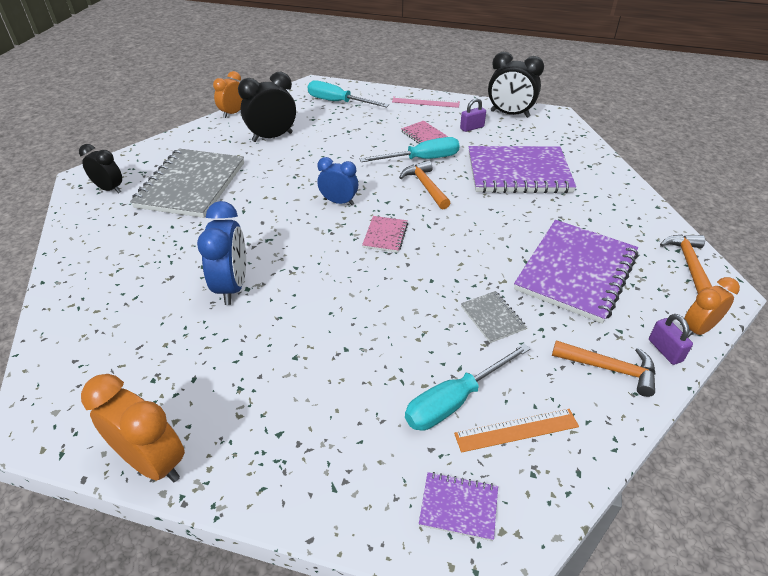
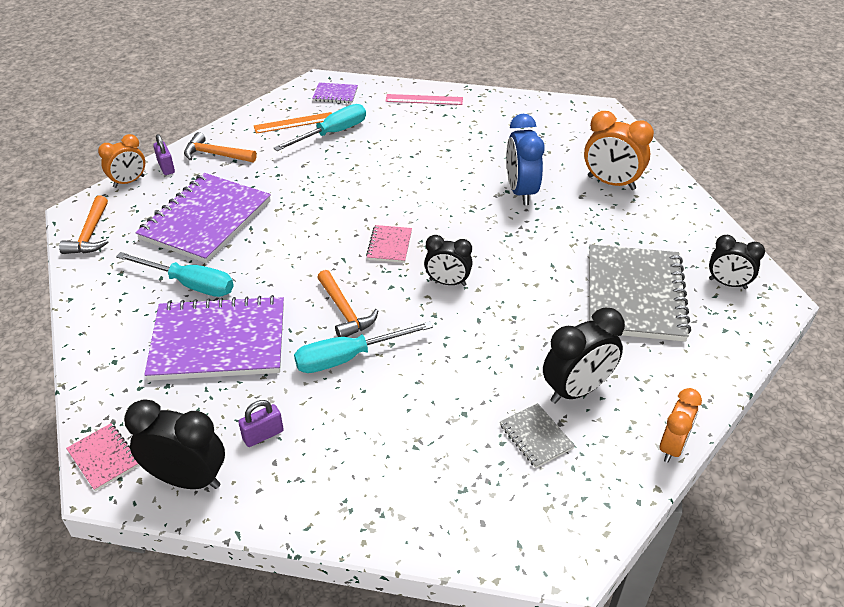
camera: 175 degrees right, 0 degrees up
orange clock [81,374,185,482] -> orange clock moved to [584,111,654,190]
turquoise screwdriver [308,80,389,107] -> turquoise screwdriver moved to [116,252,234,297]
blue clock [317,157,358,205] -> black clock [424,235,473,286]
pink ruler [392,96,460,108] -> pink ruler moved to [385,94,463,105]
pink notebook [401,121,447,143] -> pink notebook moved to [66,423,139,491]
grey notebook [461,291,527,343] -> grey notebook moved to [500,403,575,468]

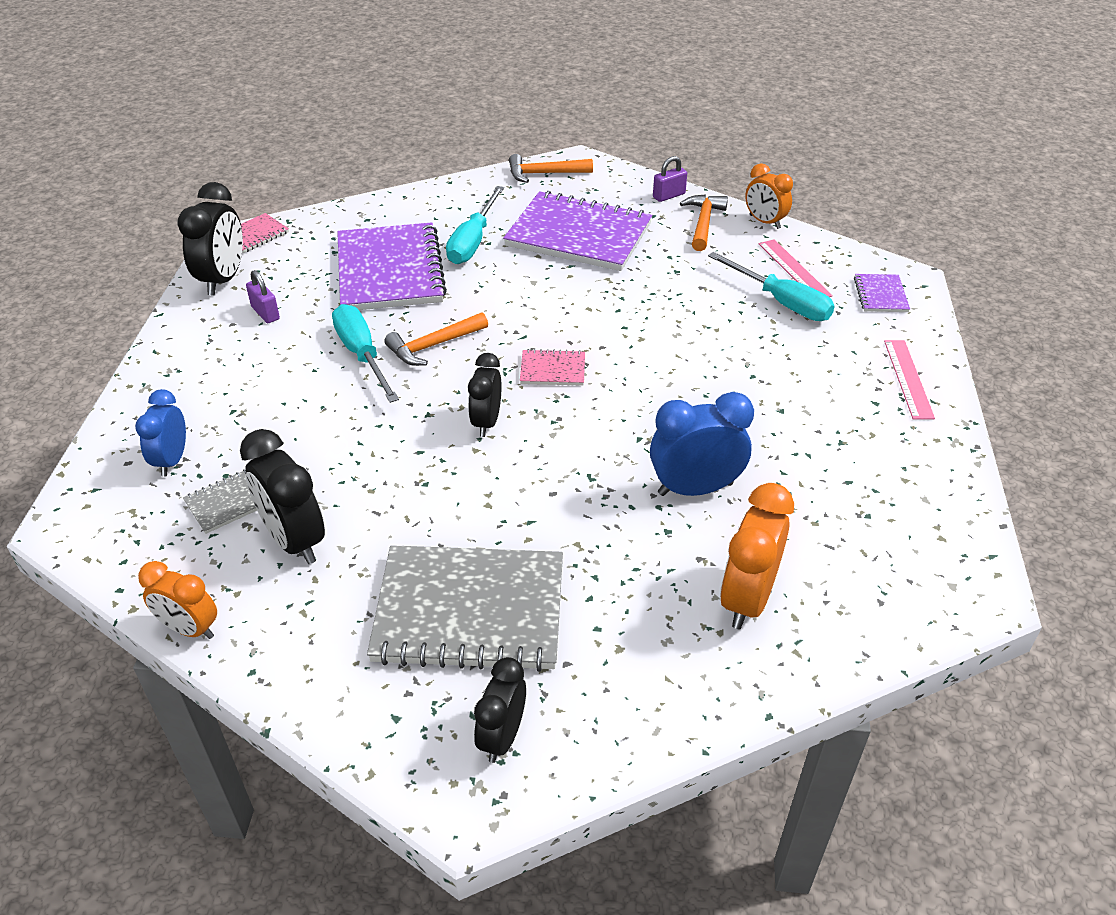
camera: 85 degrees right, 0 degrees up
orange clock [98,134,145,188] -> orange clock moved to [745,163,793,229]
orange ruler [254,112,332,134] -> pink ruler [759,239,833,297]
none -> blue clock [135,389,186,477]

